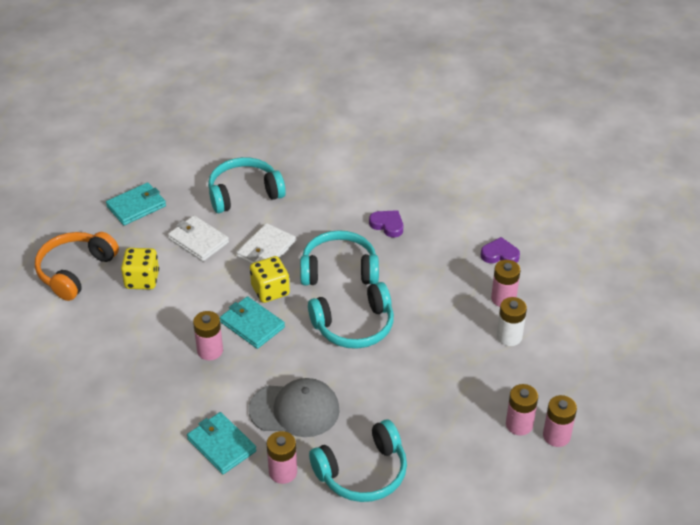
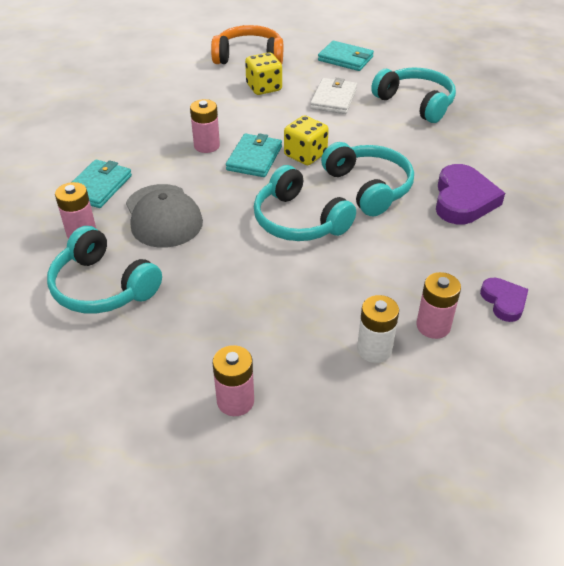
camera: 65 degrees right, 0 degrees up
white wallet [237,223,296,264] -> none
purple heart [369,210,403,237] -> purple heart [436,164,505,224], size x1.74
pink battery [543,395,577,447] -> none

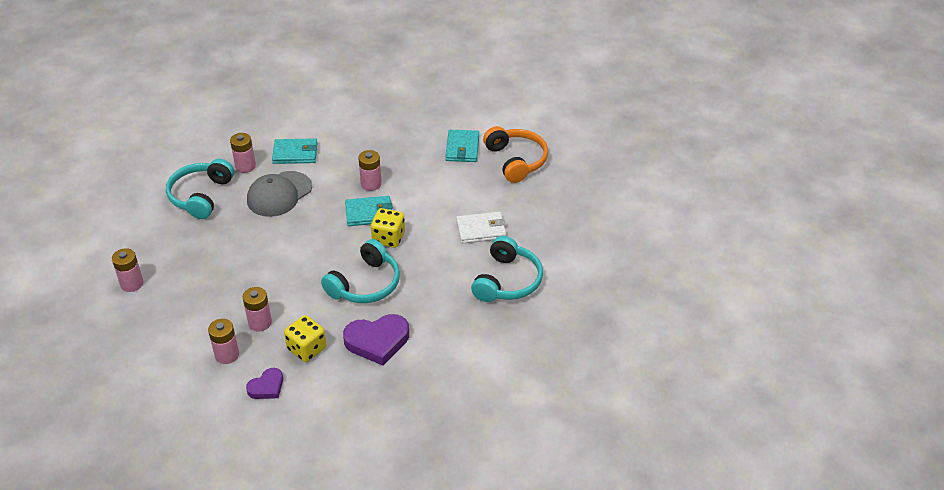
camera: 65 degrees right, 0 degrees up
yellow dice [245,52,282,95] -> yellow dice moved to [284,315,327,362]
turquoise headphones [254,165,356,241] -> none
turquoise wallet [318,41,374,71] -> turquoise wallet moved to [445,130,479,162]
white battery [357,295,399,363] -> none
none -> pink battery [242,287,272,332]

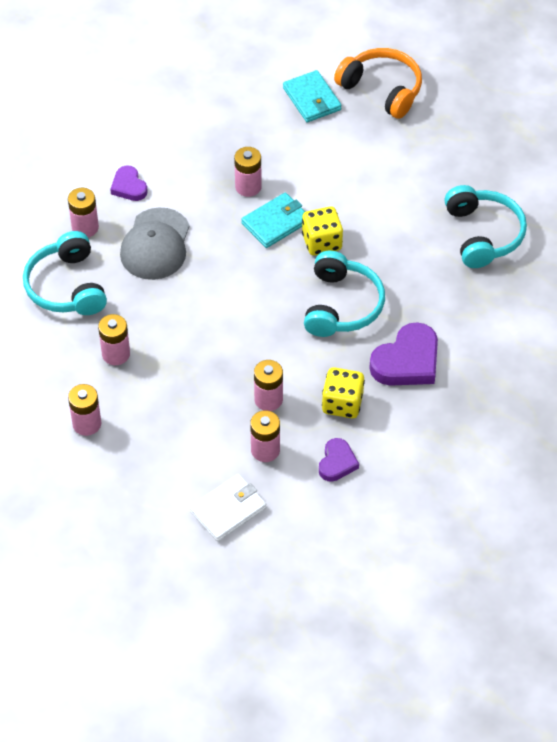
camera: 30 degrees left, 10 degrees up
turquoise wallet [272,138,317,164] -> purple heart [110,166,148,201]
white wallet [456,212,506,244] -> white wallet moved to [190,474,267,542]
none -> pink battery [98,314,130,365]

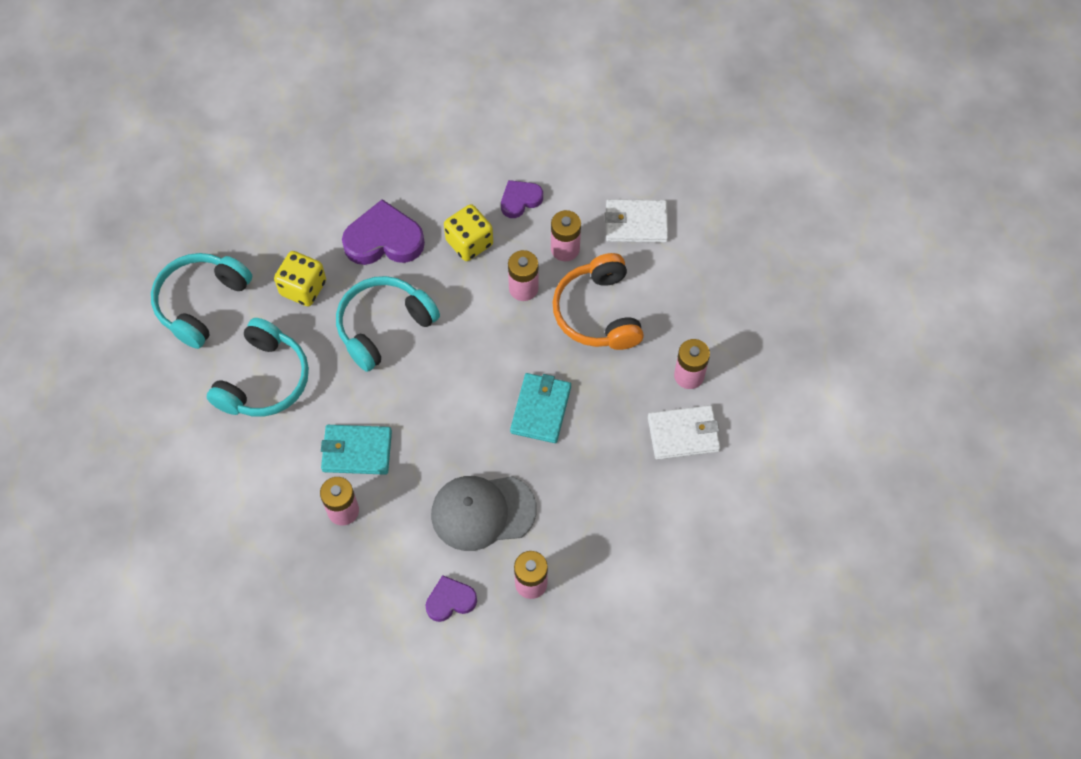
camera: 140 degrees left, 10 degrees up
turquoise headphones [23,231,107,315] -> turquoise headphones moved to [207,318,309,417]
pink battery [98,314,130,365] -> none
purple heart [110,166,148,201] -> purple heart turned 120 degrees counterclockwise [426,575,477,622]
grey cap [120,207,190,280] -> grey cap turned 150 degrees counterclockwise [431,476,537,551]
turquoise wallet [283,70,342,122] -> turquoise wallet moved to [510,373,571,443]
yellow dice [302,207,343,256] -> yellow dice moved to [274,251,326,307]
orange headphones [334,48,422,119] -> orange headphones moved to [552,253,644,350]
none -> white wallet [648,405,721,460]

